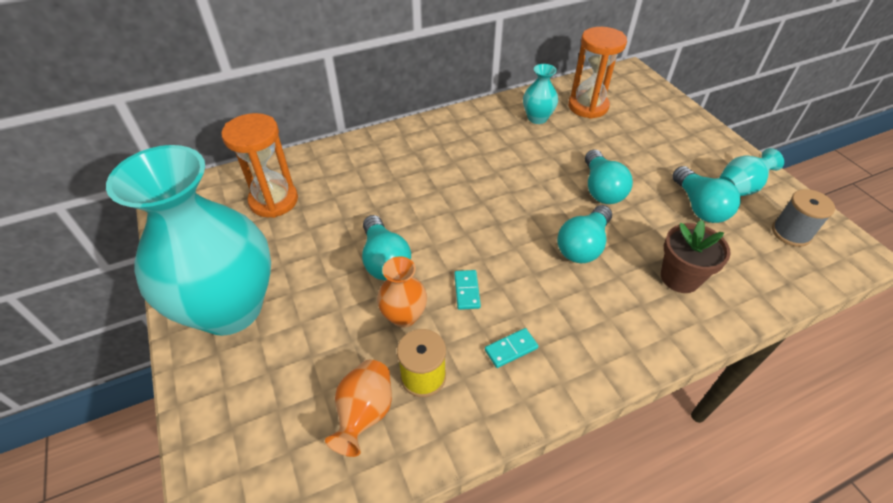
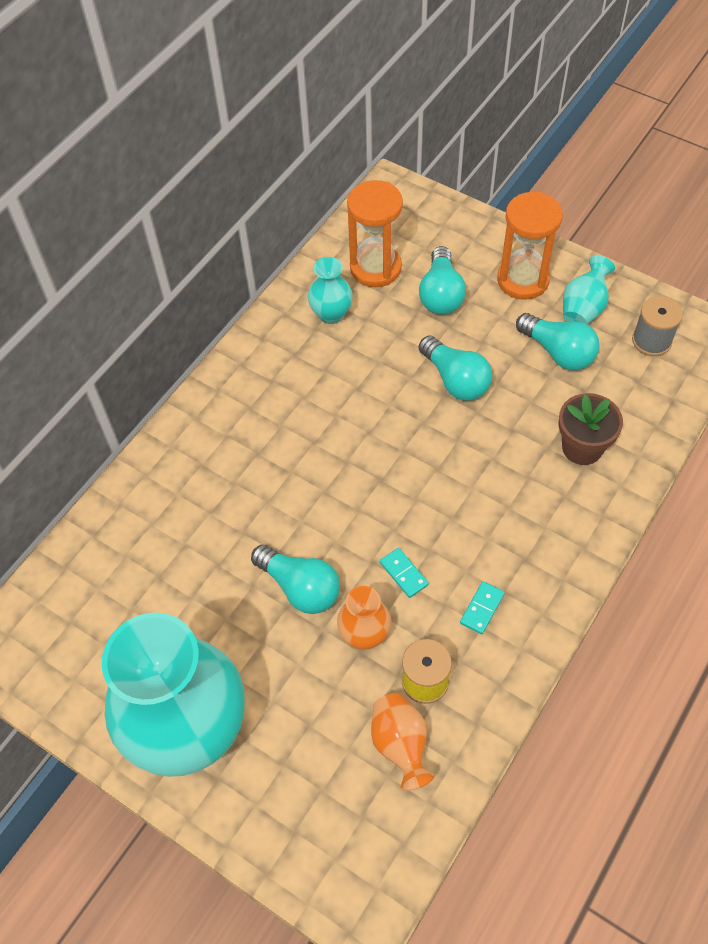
camera: 30 degrees left, 10 degrees up
orange hourglass [221,113,298,218] -> orange hourglass moved to [497,192,563,300]
turquoise light bulb [557,205,612,263] -> turquoise light bulb moved to [419,246,466,315]

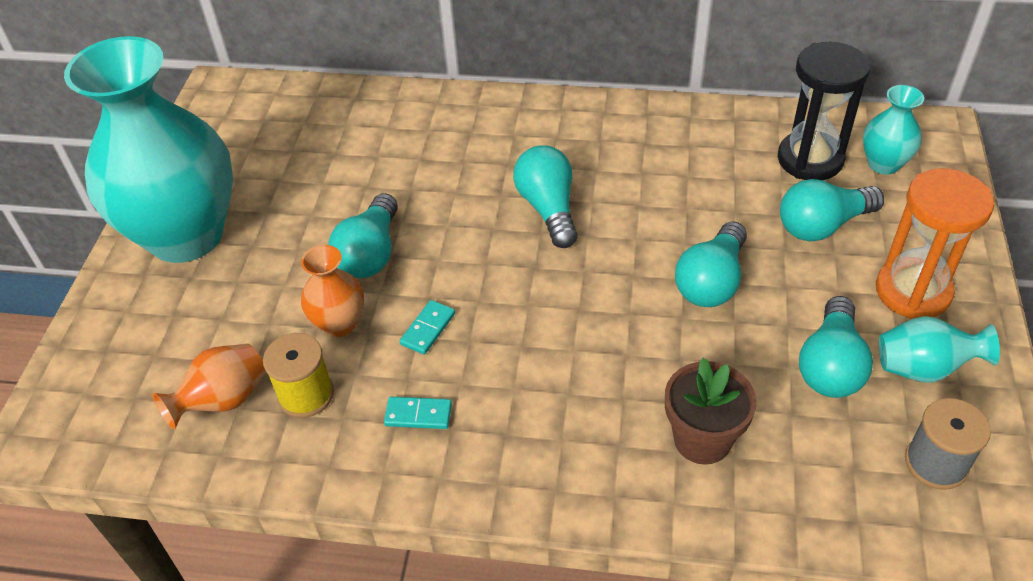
camera: 65 degrees right, 10 degrees down
turquoise vase [308,257,353,324] -> turquoise vase moved to [863,85,924,175]
orange hourglass [347,180,403,287] -> black hourglass [778,42,870,180]
none -> turquoise light bulb [513,145,578,248]

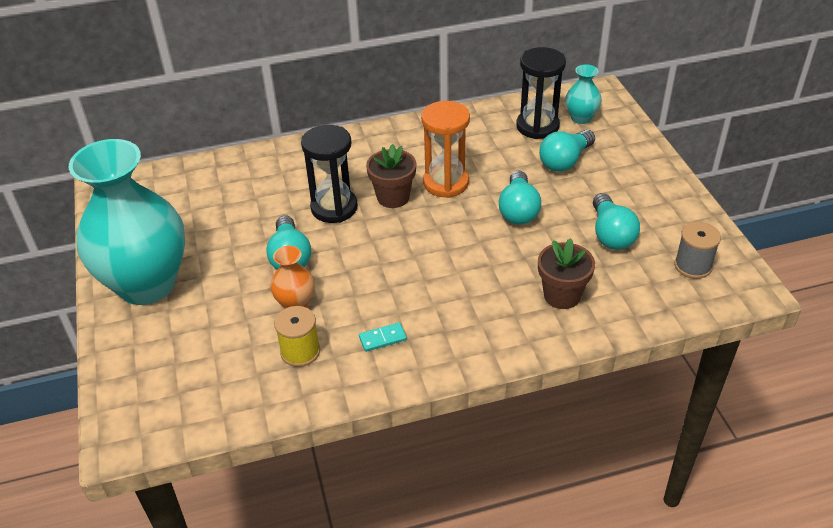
camera: 25 degrees left, 5 degrees down
orange vase [152,344,266,429] -> none
turquoise domino [400,300,455,355] -> none
turquoise light bulb [513,145,578,248] -> brown flower pot [366,144,416,208]
orange hourglass [876,168,994,319] -> orange hourglass moved to [421,101,470,198]
turquoise vase [879,316,1000,383] -> none
none -> black hourglass [301,125,358,223]

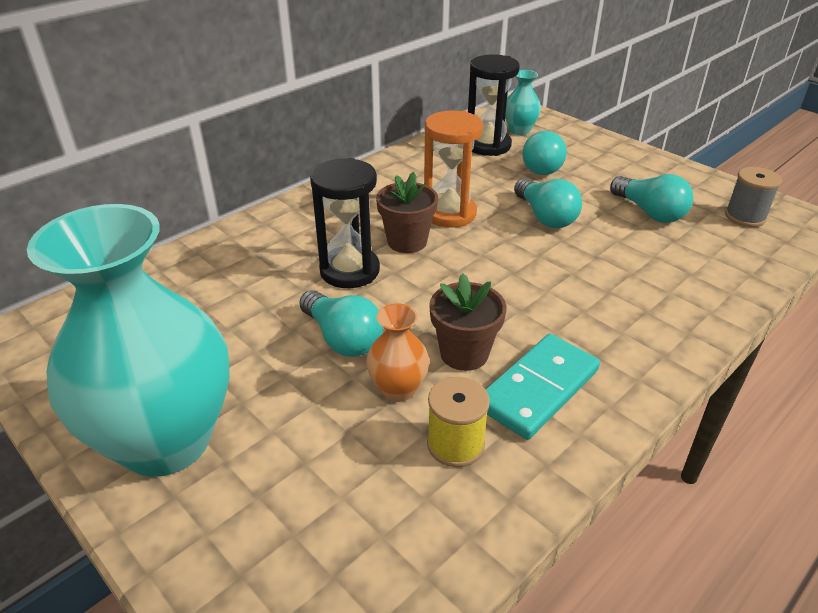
camera: 30 degrees left, 5 degrees down
turquoise domino [359,322,407,352] -> turquoise domino [485,334,600,440], size x2.16
brown flower pot [538,238,595,309] -> brown flower pot moved to [429,273,507,371]

